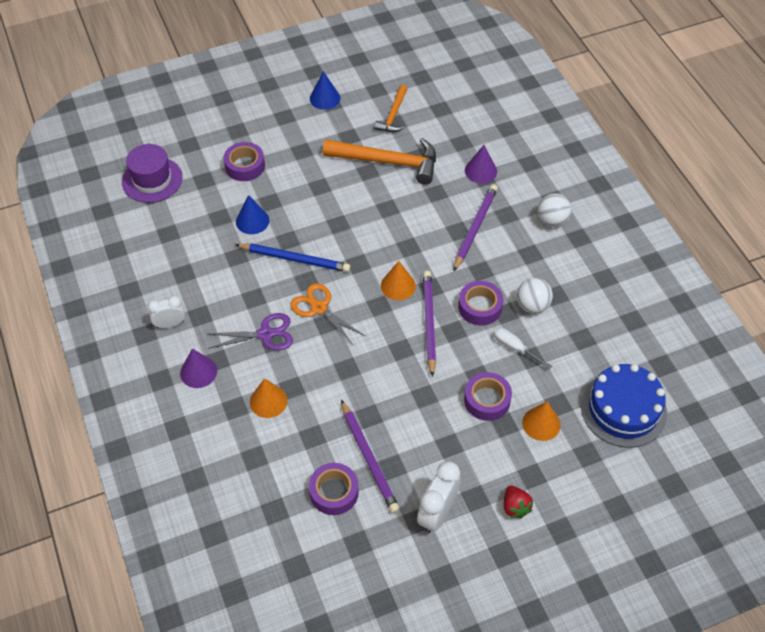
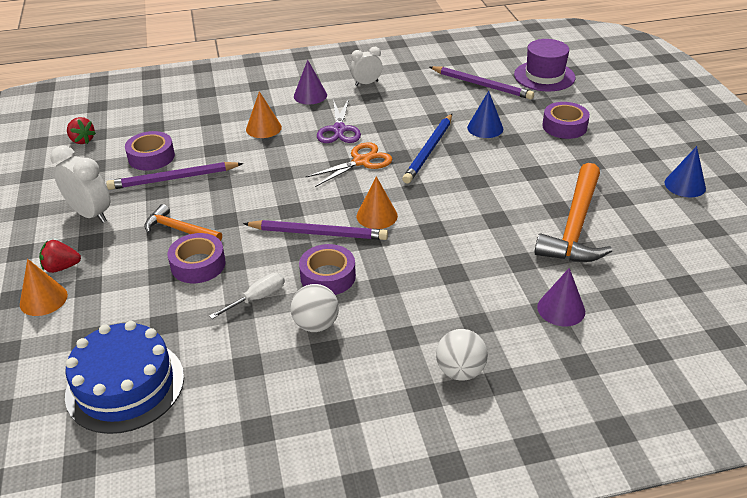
camera: 100 degrees right, 15 degrees down
white clock [148,296,185,328] -> white clock turned 105 degrees counterclockwise [350,47,383,86]
orange hammer [374,85,407,132] -> orange hammer moved to [144,204,222,241]
purple pencil [454,184,498,271] -> purple pencil moved to [430,66,534,100]
orange cone [522,402,561,441] -> orange cone moved to [20,259,68,316]
none -> red strawberry [67,117,96,144]

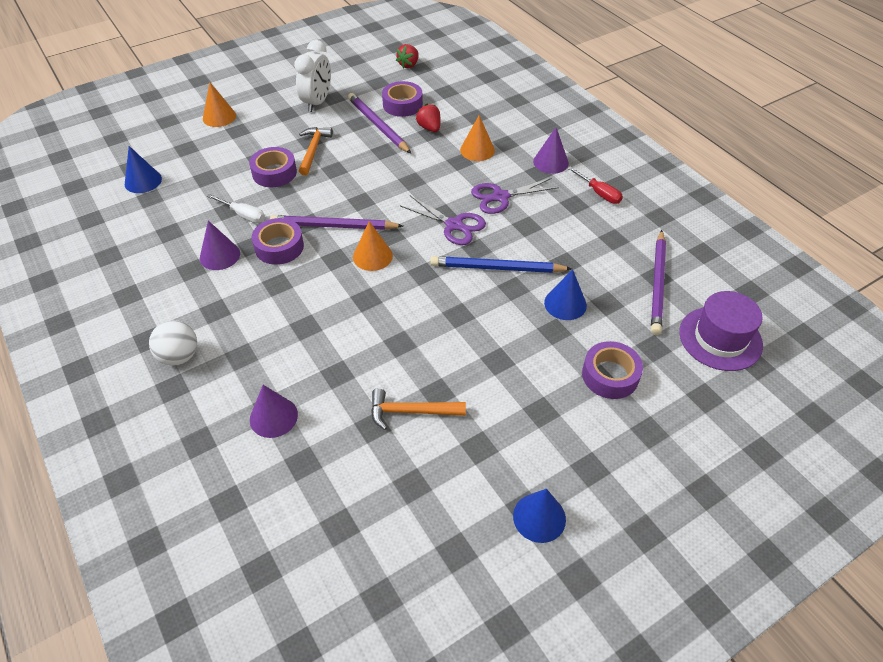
camera: 70 degrees right, 10 degrees up
red strawberry [39,240,81,273] -> red strawberry moved to [416,104,440,132]
blue cake [65,321,184,434] -> blue cone [125,146,162,193]
purple pencil [243,220,388,240] -> purple pencil turned 105 degrees clockwise [270,215,403,230]
white ball [291,284,339,332] -> purple cone [200,221,240,270]
orange scissors [306,142,392,187] -> purple scissors [400,195,486,245]
white clock [350,47,383,86] -> red screwdriver [567,167,623,204]
orange hammer [534,163,613,262] -> orange hammer [371,388,466,430], size x0.57

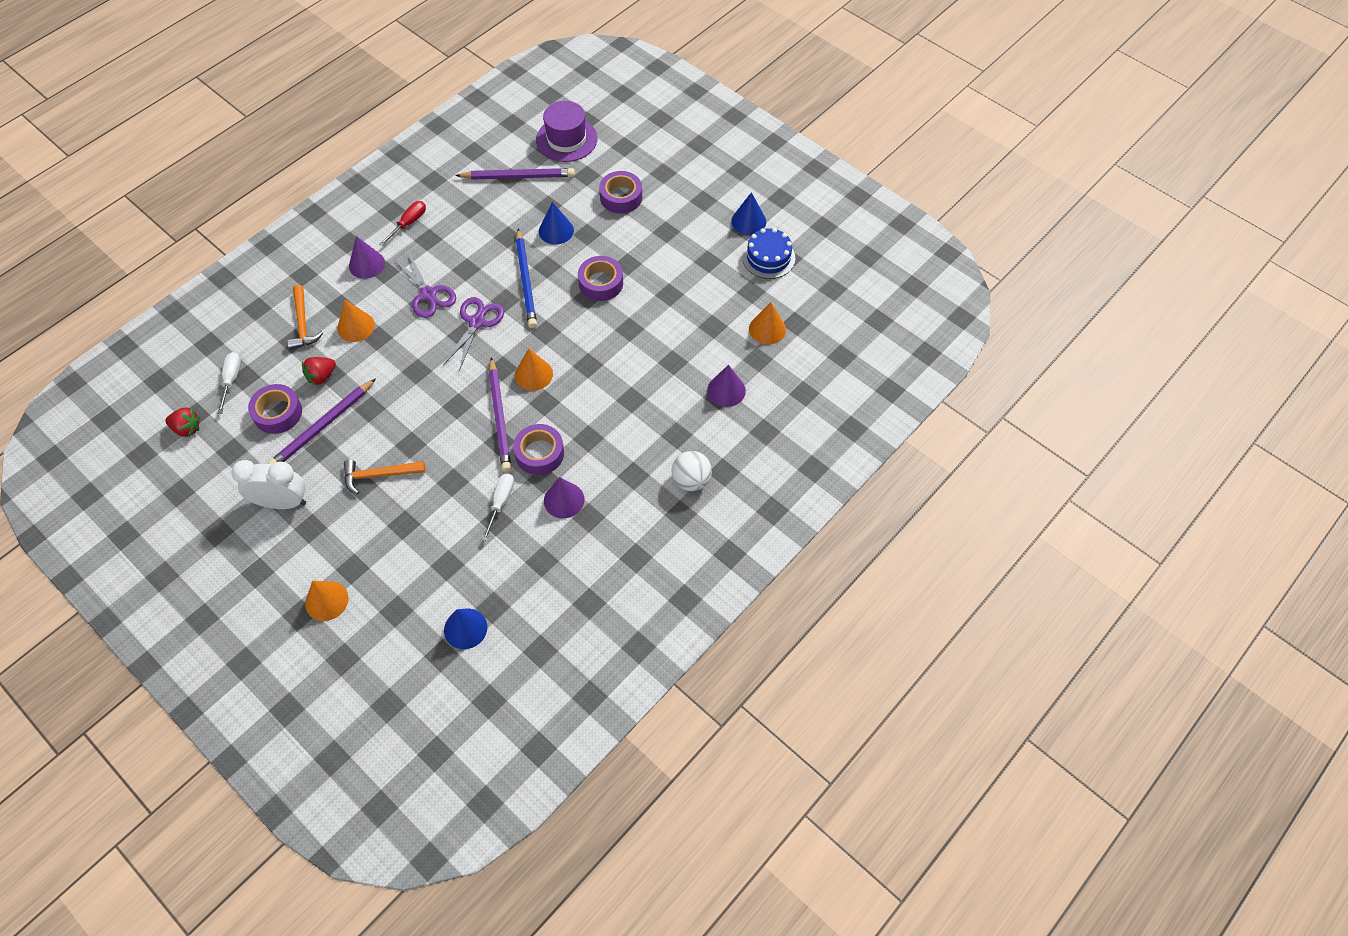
camera: 105 degrees left, 10 degrees up
purple tape [249,147,297,187] -> purple tape moved to [578,256,623,301]
orange hammer [371,388,466,430] -> orange hammer moved to [287,285,323,350]
none -> white screwdriver [218,352,241,414]
none -> blue cake [742,228,795,279]
none -> orange cone [749,302,786,345]

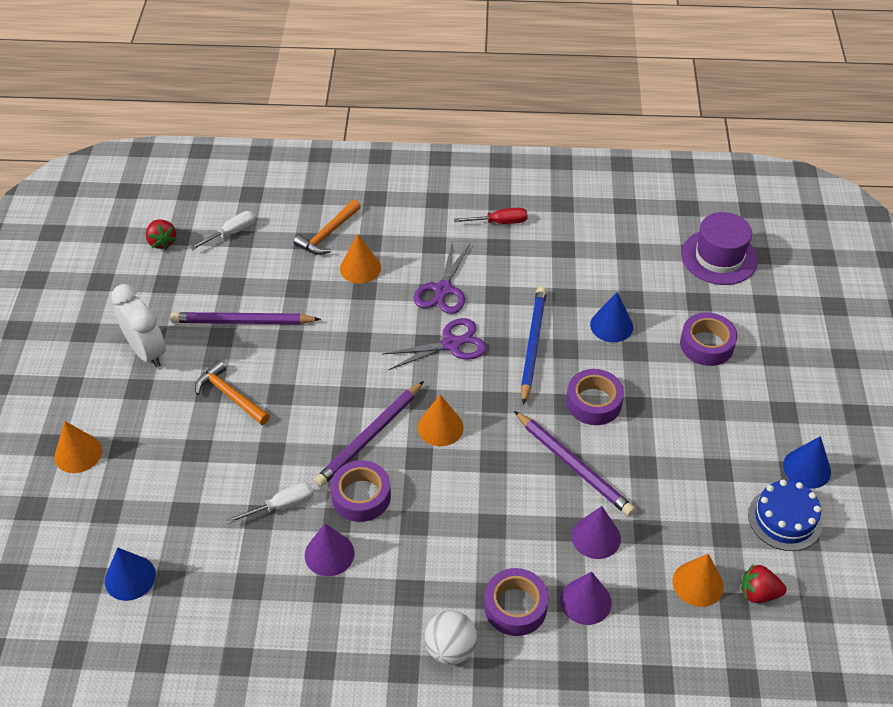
camera: 50 degrees right, 10 degrees down
purple tape [248,384,302,434] -> purple tape moved to [484,568,549,636]
red strawberry [302,357,336,386] -> red strawberry moved to [741,564,787,603]
purple cone [349,236,385,279] -> purple cone moved to [571,506,621,559]
purple pencil [455,168,575,180] -> purple pencil moved to [514,411,635,516]
blue pencil [516,228,537,328] -> blue pencil turned 150 degrees clockwise [521,286,547,405]

